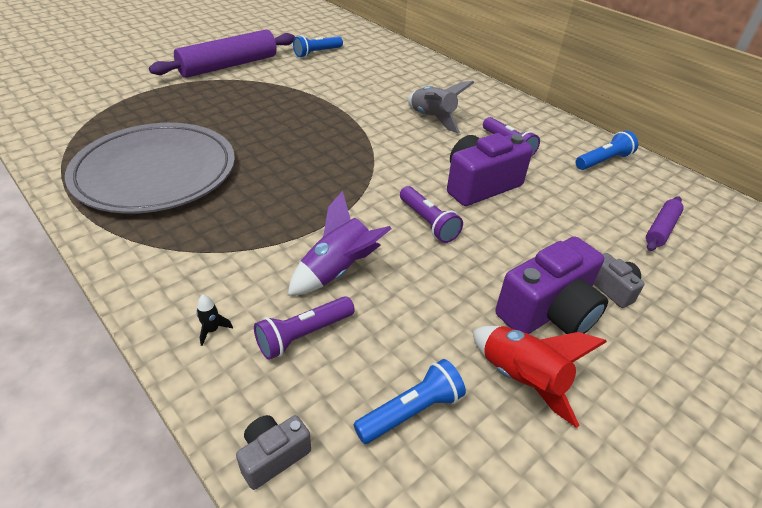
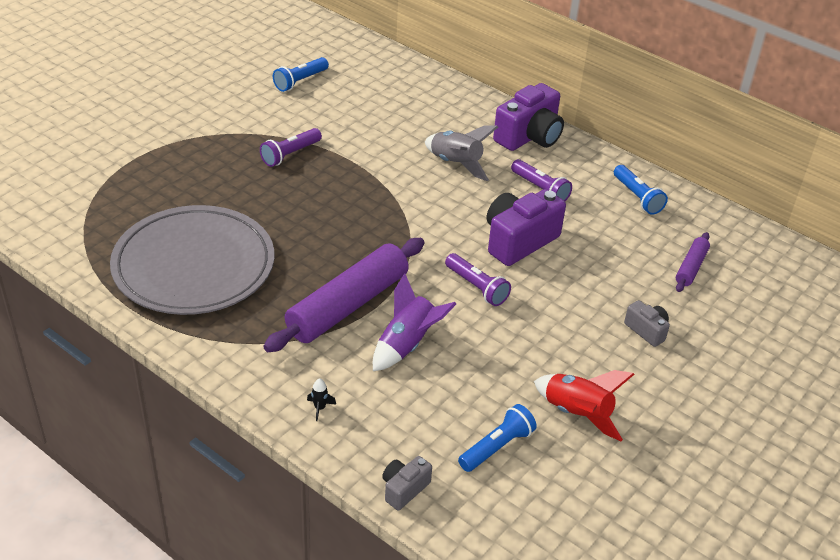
camera: 10 degrees left, 0 degrees up
purple rolling pin [149,29,295,78] -> purple rolling pin moved to [263,238,424,352]
purple flashlight [254,296,355,360] -> purple flashlight moved to [260,128,322,167]
purple camera [495,236,608,334] -> purple camera moved to [493,83,564,151]
blue flashlight [576,131,638,170] -> blue flashlight turned 105 degrees clockwise [614,165,668,215]

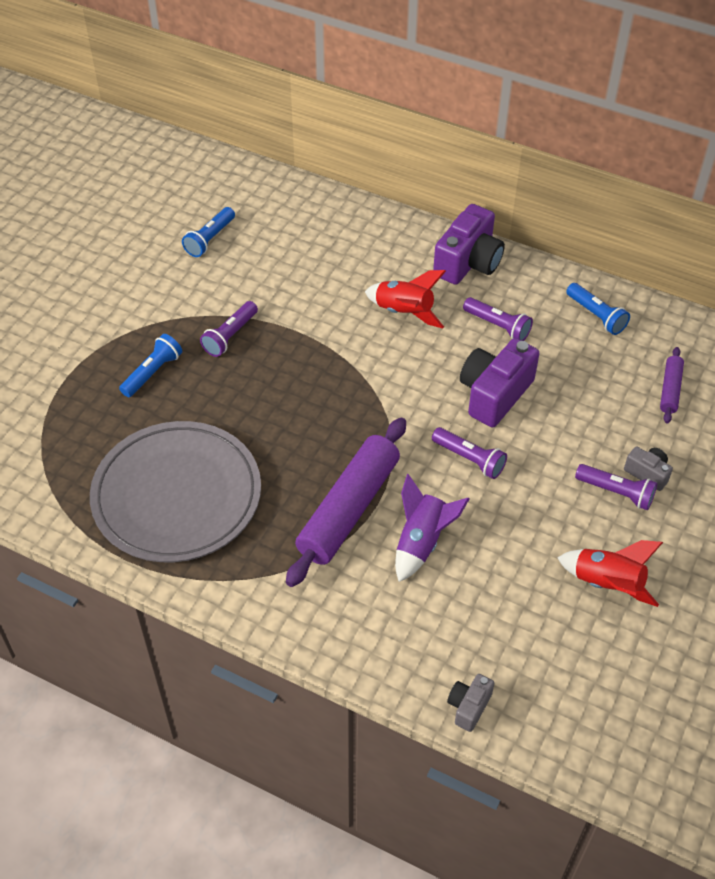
camera: 10 degrees left, 10 degrees up
black rocket [307,378,336,421] -> none
grey rocket [425,125,498,181] -> red rocket [365,270,446,329]
blue flashlight [458,404,537,472] -> blue flashlight moved to [119,334,182,397]
none -> purple flashlight [575,464,657,510]

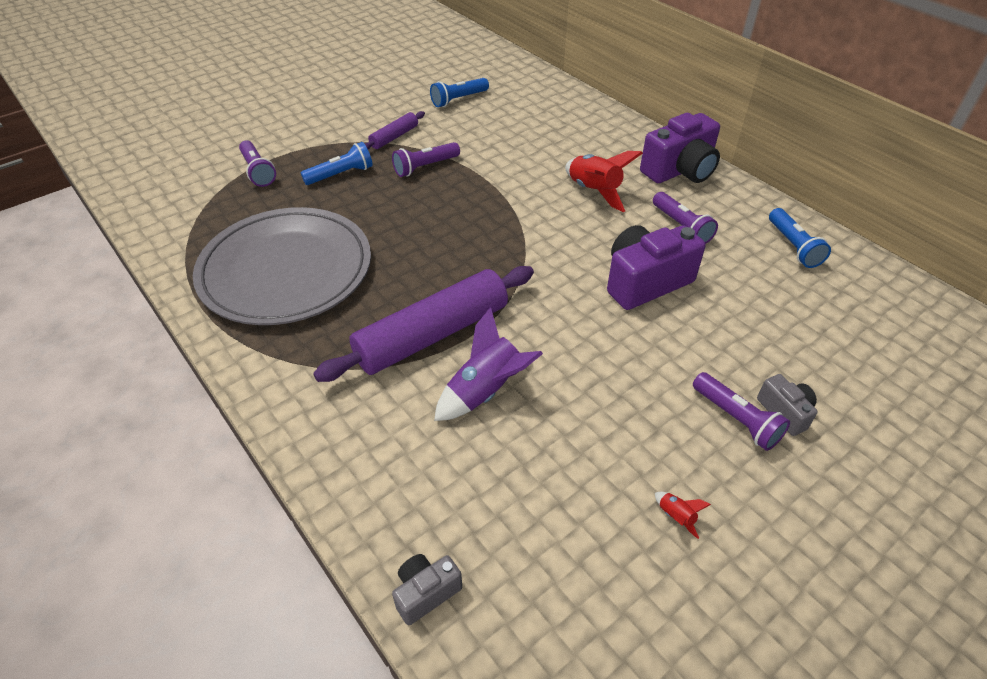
camera: 25 degrees right, 5 degrees down
purple flashlight [432,427,507,479] -> purple flashlight moved to [239,140,276,187]
red rocket [557,540,663,607] -> red rocket [655,492,711,539], size x0.43
purple rolling pin [660,347,684,424] -> purple rolling pin moved to [364,111,425,149]

